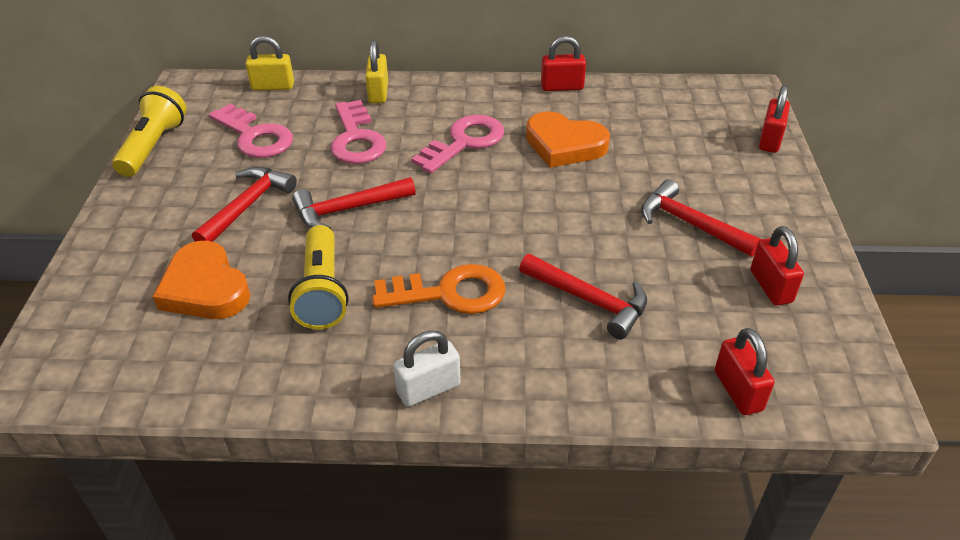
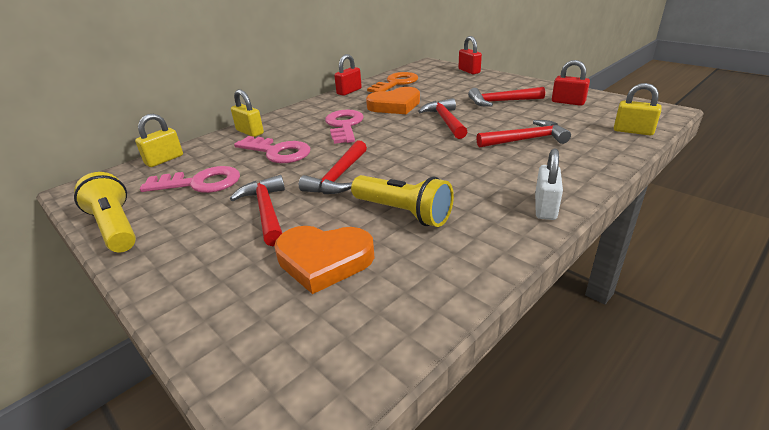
camera: 45 degrees left, 10 degrees down
orange key [372,264,505,314] -> orange key moved to [367,72,418,92]
red padlock [715,328,775,415] -> yellow padlock [614,83,661,135]
none -> red hammer [418,98,467,139]

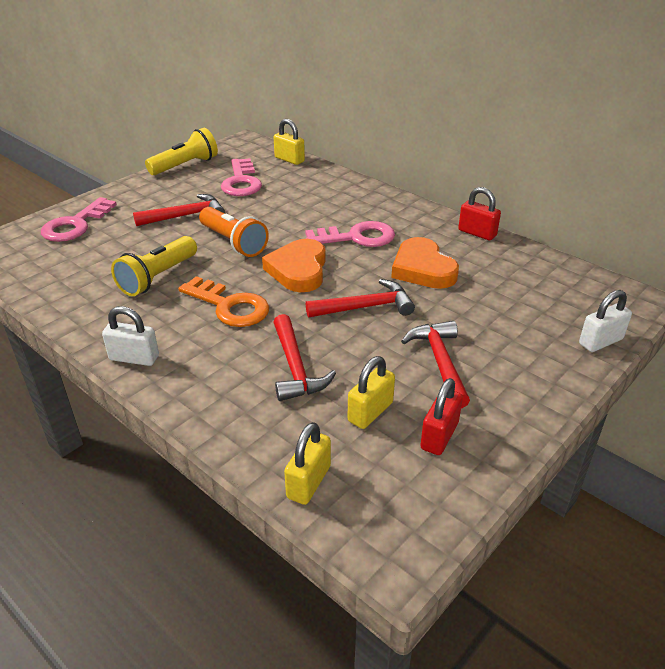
camera: 85 degrees right, 5 degrees up
yellow padlock [231,89,264,137] -> yellow padlock moved to [348,356,395,429]
pink key [234,136,310,163] -> pink key moved to [41,197,117,242]
orange heart [274,226,375,294] -> orange heart moved to [262,239,326,292]
red hammer [299,140,367,194] -> orange flashlight [199,207,269,257]
orange key [367,72,418,92] -> orange key moved to [178,276,269,327]
red padlock [459,36,482,74] -> white padlock [579,290,632,352]

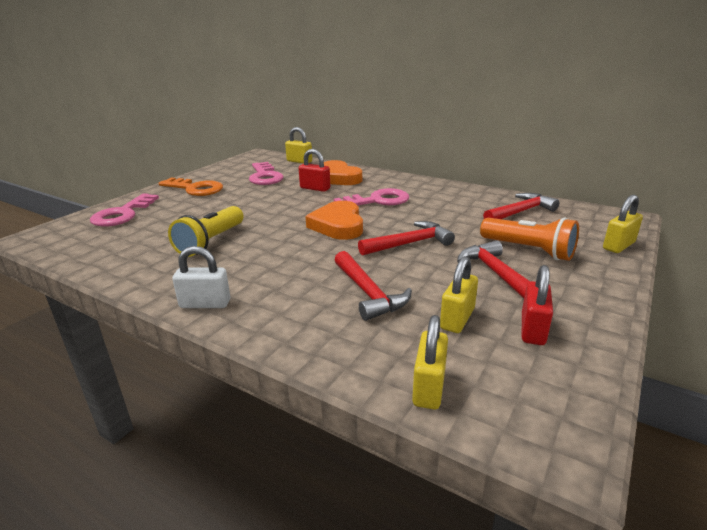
camera: 10 degrees left, 10 degrees down
red hammer [133,194,225,226] -> red hammer moved to [483,193,559,219]
yellow flashlight [145,128,218,175] -> none
orange key [178,276,269,327] -> orange key moved to [159,178,223,196]
orange flashlight [199,207,269,257] -> orange flashlight moved to [480,217,579,261]
orange heart [391,237,459,289] -> orange heart moved to [324,160,362,185]
red padlock [458,187,501,240] -> red padlock moved to [299,149,330,192]
white padlock [579,290,632,352] -> yellow padlock [603,195,643,253]

